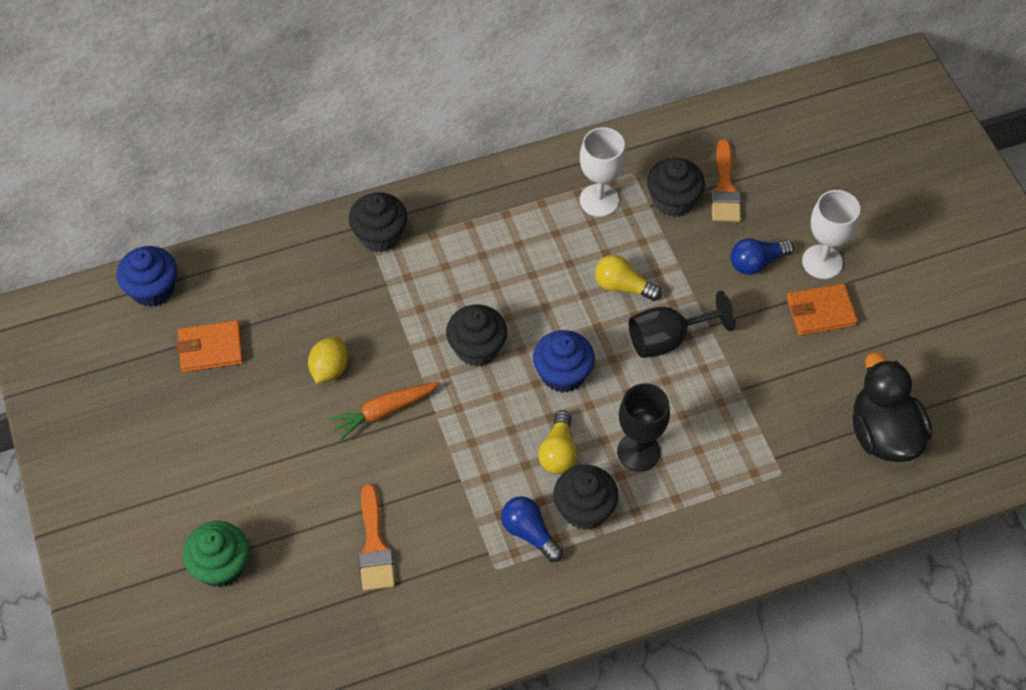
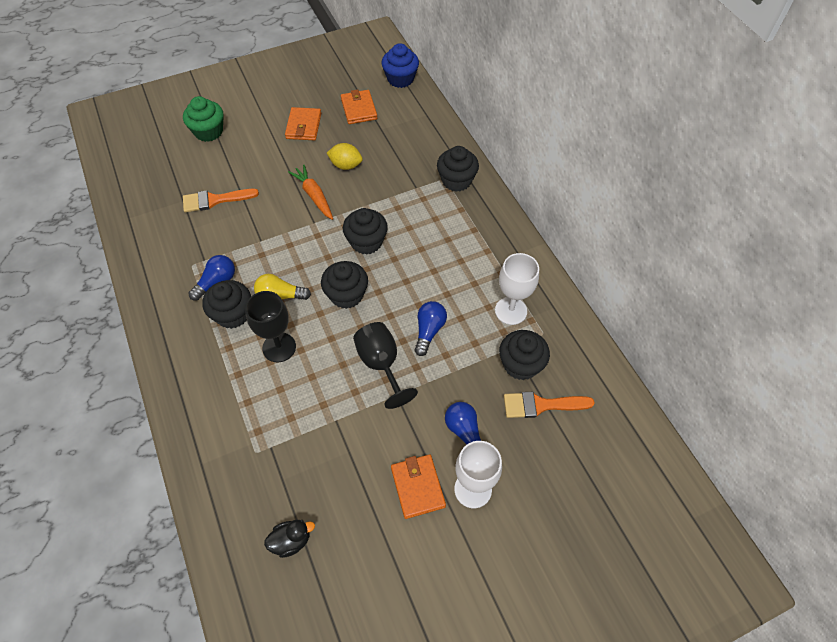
camera: 85 degrees right, 0 degrees up
blue cupcake [533,330,595,393] -> black cupcake [321,261,368,309]
yellow light bulb [595,255,662,301] -> blue light bulb [415,301,447,356]
black duck [853,352,932,462] -> black duck [264,520,315,558], size x0.50
none -> orange wallet [285,107,321,140]

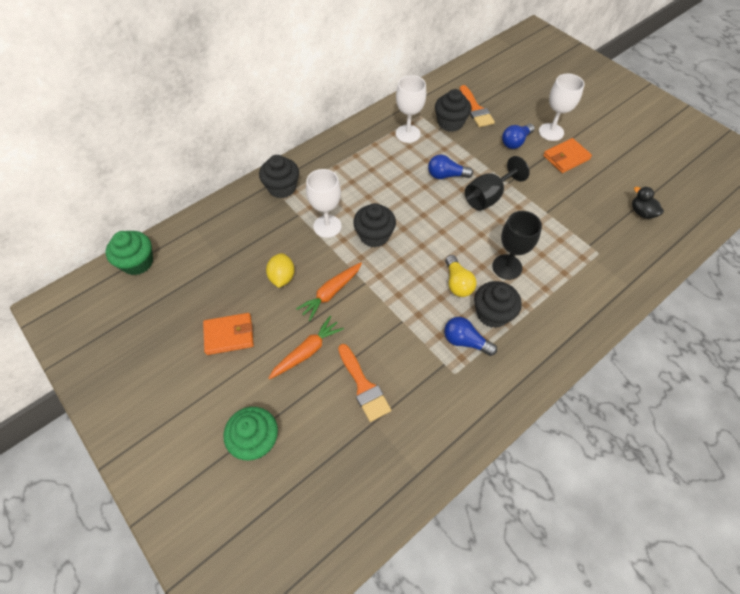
camera: 105 degrees left, 0 degrees up
black cupcake [321,261,368,309] -> none
orange wallet [341,89,377,124] -> none
blue cupcake [381,43,419,88] -> green cupcake [106,231,153,275]
none -> orange carrot [268,316,344,379]
none -> white goblet [306,169,342,238]

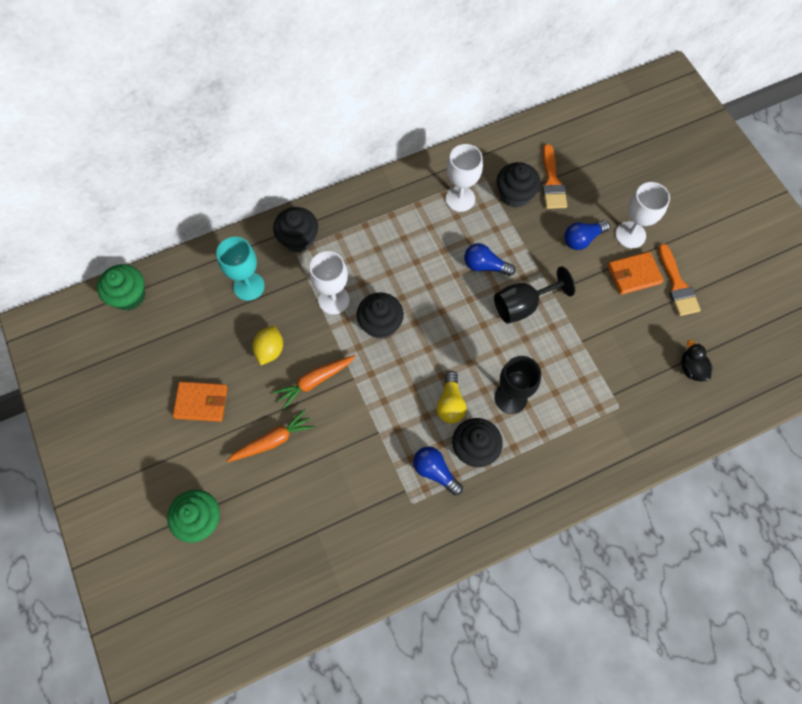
camera: 15 degrees right, 10 degrees up
orange brush [338,344,391,422] -> orange brush moved to [658,244,701,316]
none -> turquoise goblet [216,237,265,301]

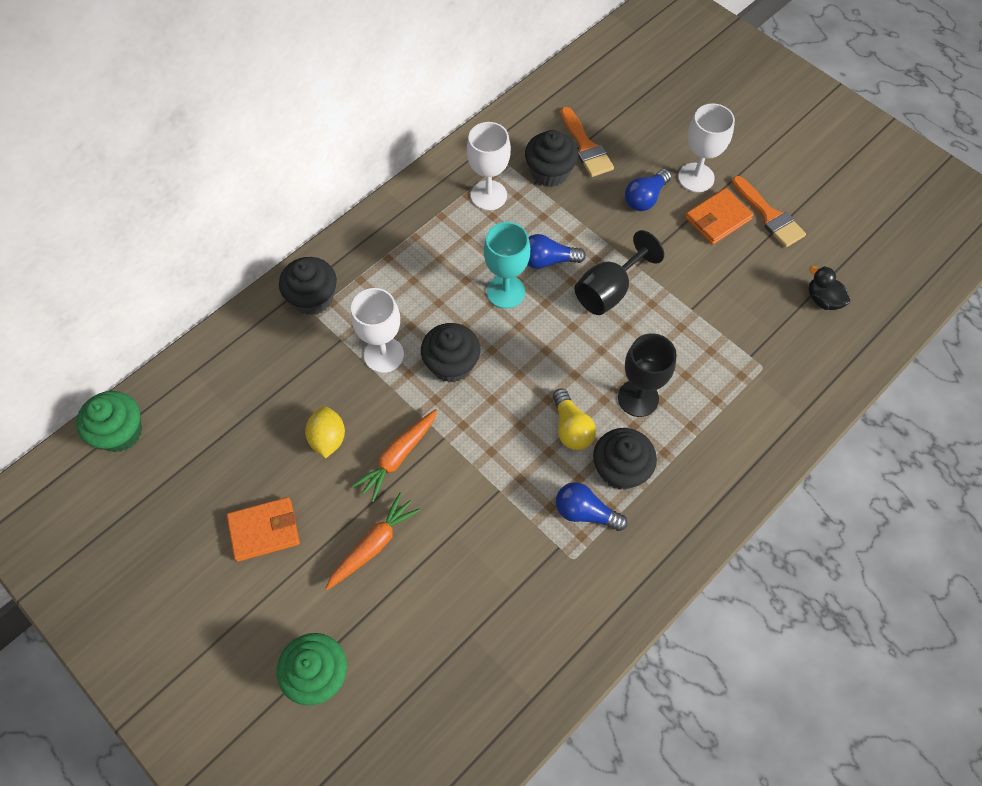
camera: 20 degrees left, 5 degrees down
turquoise goblet [216,237,265,301] -> turquoise goblet moved to [484,222,530,309]

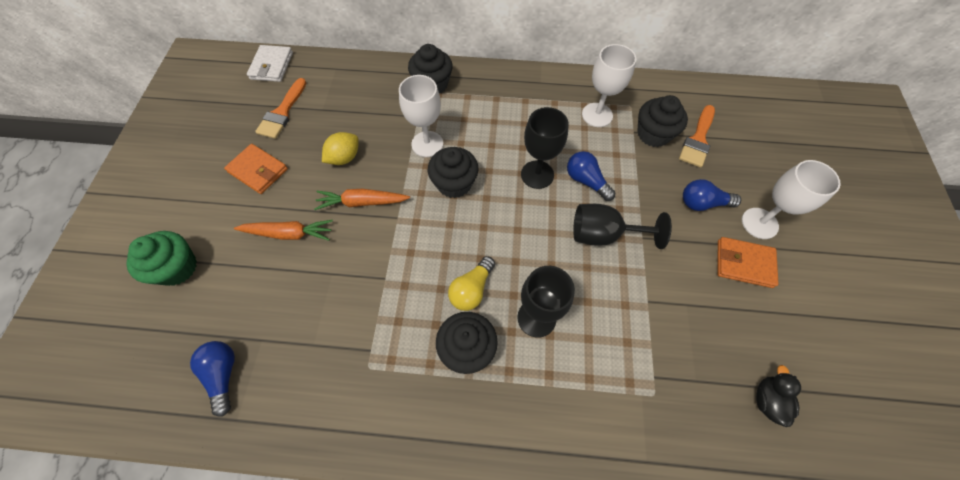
camera: 50 degrees right, 0 degrees up
green cupcake [76,391,142,452] -> white wallet [247,45,293,82]
turquoise goblet [484,222,530,309] -> black goblet [521,107,569,189]
blue light bulb [556,482,627,531] -> blue light bulb moved to [190,341,235,417]
orange brush [732,176,806,247] -> orange brush moved to [255,78,306,139]

